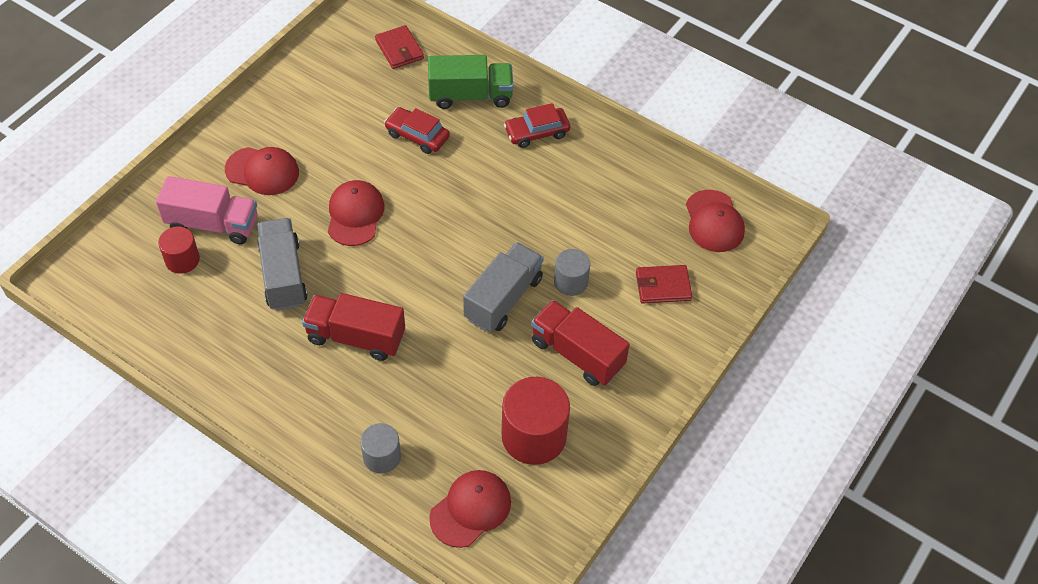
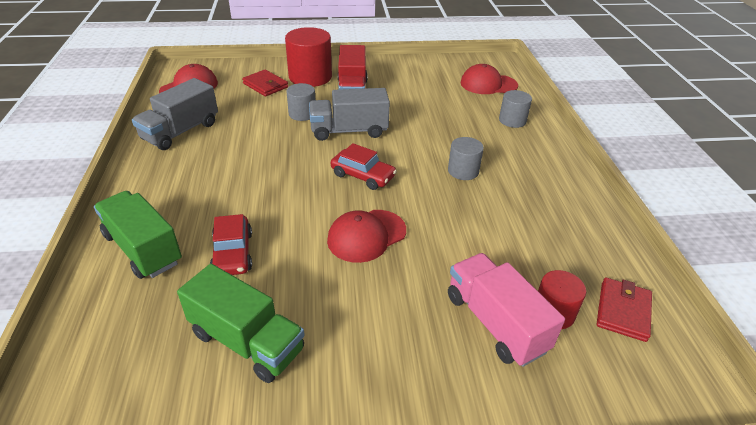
camera: 130 degrees left, 15 degrees down
red cap [225,147,299,195] -> none
grey truck [257,218,308,311] -> grey truck moved to [132,78,218,150]
red truck [302,293,405,361] -> grey cylinder [448,137,484,180]
red wallet [375,25,424,69] -> red wallet moved to [597,277,652,342]
red cylinder [501,377,570,465] -> red cylinder moved to [285,27,332,87]
red car [504,103,570,148] -> red car moved to [331,143,397,190]
none -> green truck [177,264,305,383]

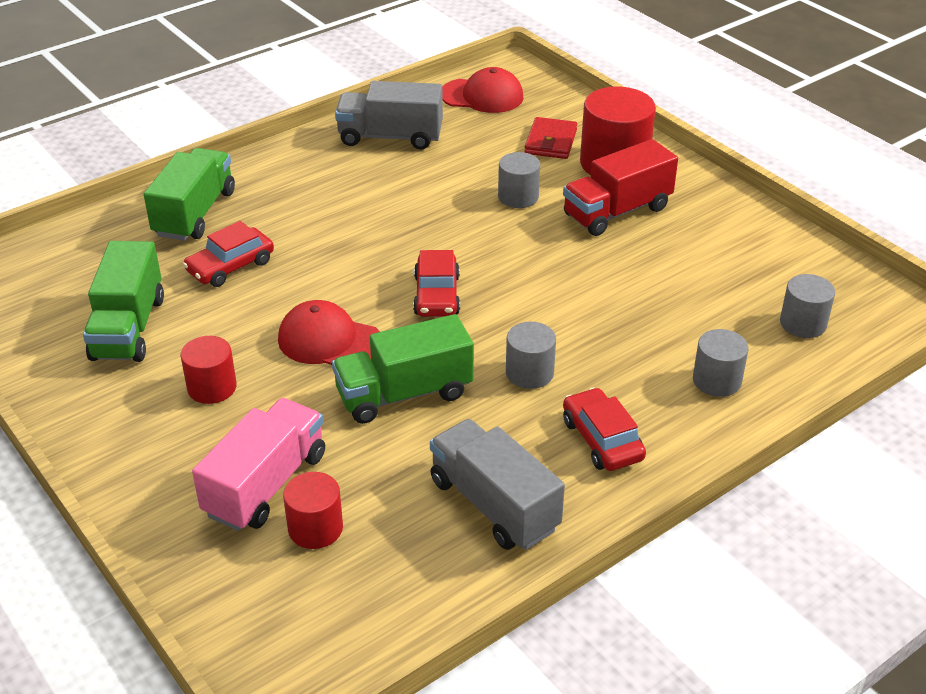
camera: 60 degrees right, 0 degrees up
grey truck [309,88,390,141] -> grey truck moved to [430,419,565,550]
red cap [461,64,518,94] -> grey cylinder [780,274,835,338]
red wallet [597,277,652,342] -> none
none -> red cylinder [181,336,237,404]
none -> green truck [332,314,474,424]
none -> red car [563,388,646,471]

